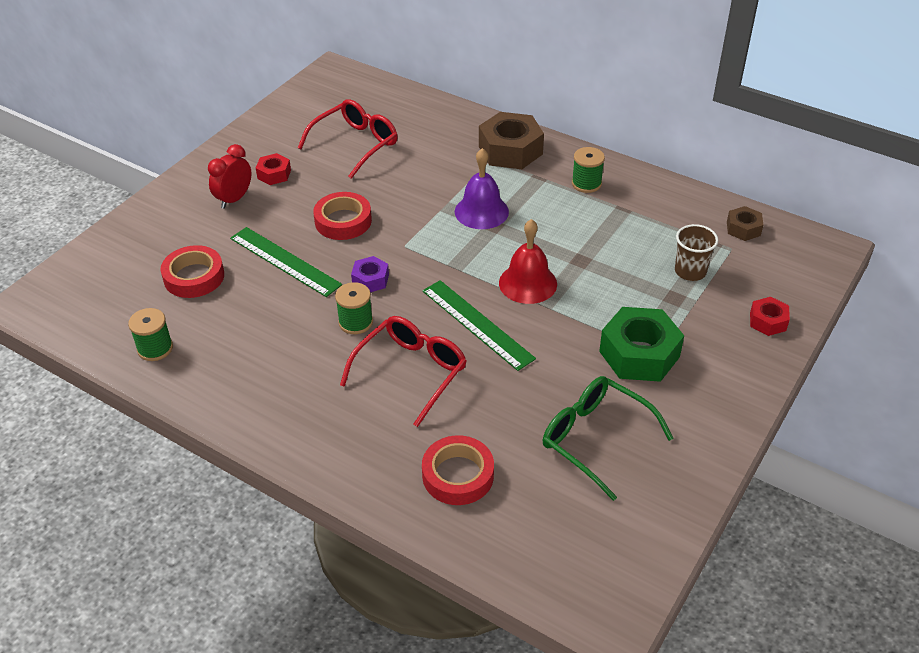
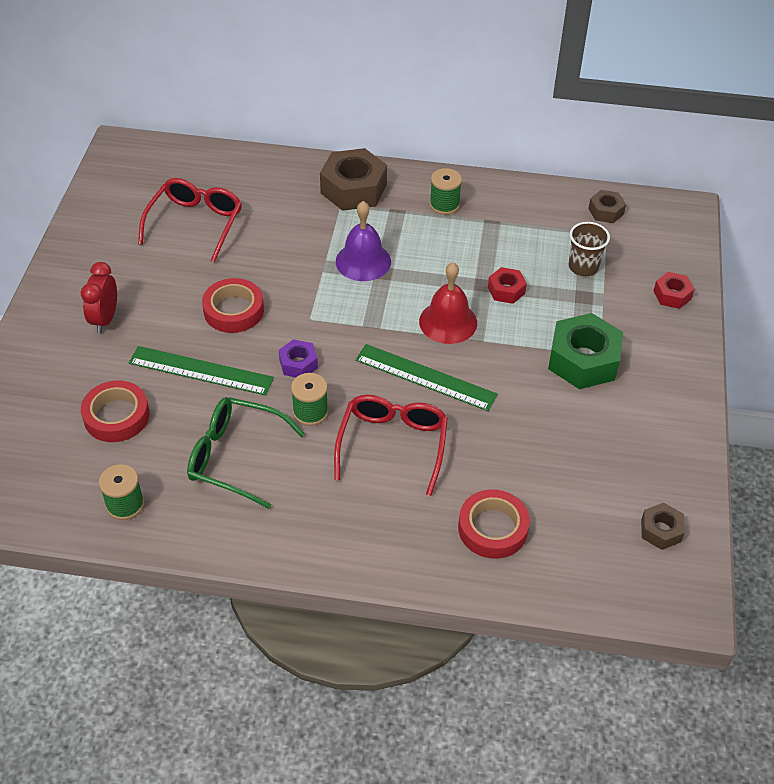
camera: 25 degrees left, 5 degrees up
red nut [256,153,291,185] -> red nut moved to [488,267,527,304]
green glasses [543,376,674,501] -> green glasses moved to [187,397,305,509]
none -> brown nut [641,503,685,550]

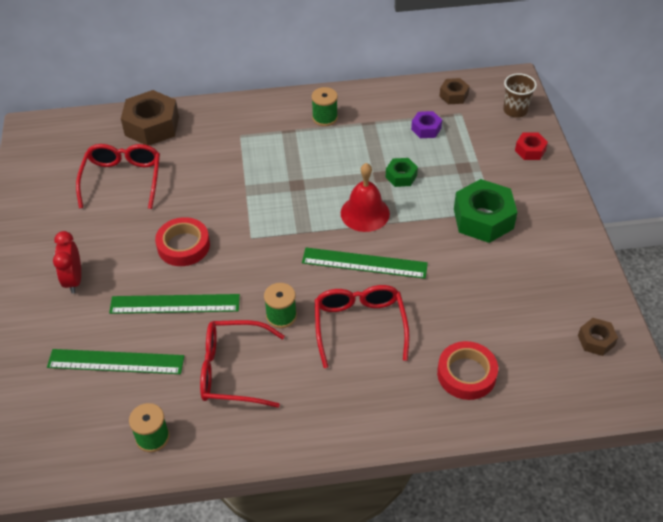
camera: 15 degrees left, 0 degrees up
red tape [81,380,150,442] -> green ruler [47,349,184,374]
green glasses [187,397,305,509] -> red glasses [200,320,285,408]
purple nut [279,339,318,377] -> purple nut moved to [411,111,442,138]
brown nut [320,148,387,211] -> brown nut moved to [121,90,179,146]
purple bell [336,201,391,281] -> none
red nut [488,267,527,304] -> green nut [386,158,418,187]
brown cup [569,222,610,276] -> brown cup moved to [503,73,537,118]

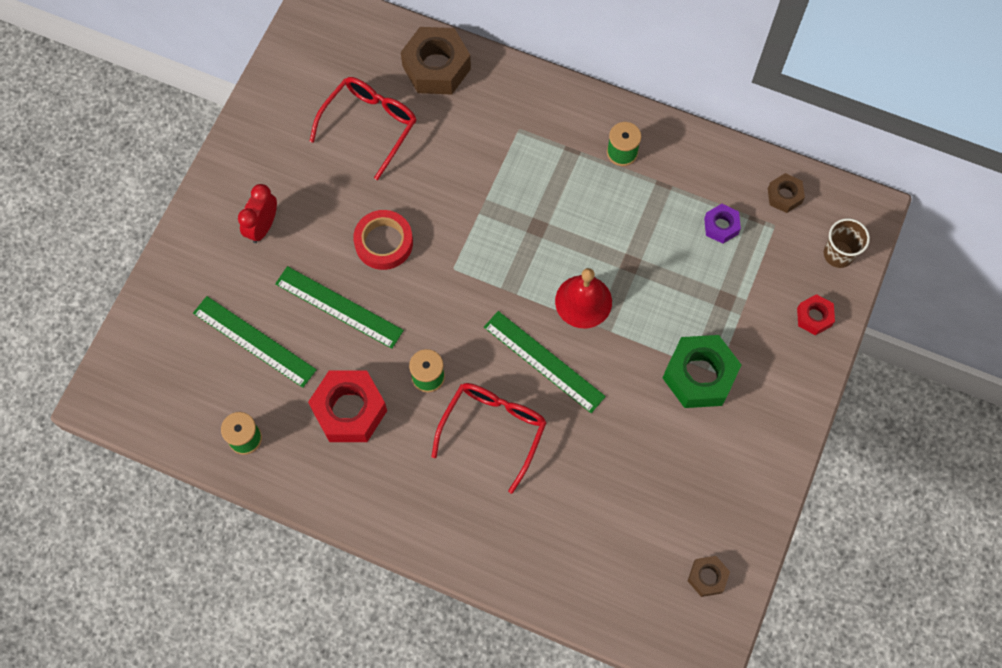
camera: 30 degrees right, 20 degrees up
red glasses [200,320,285,408] -> red nut [308,370,387,442]
green nut [386,158,418,187] -> none
red tape [437,341,498,400] -> none

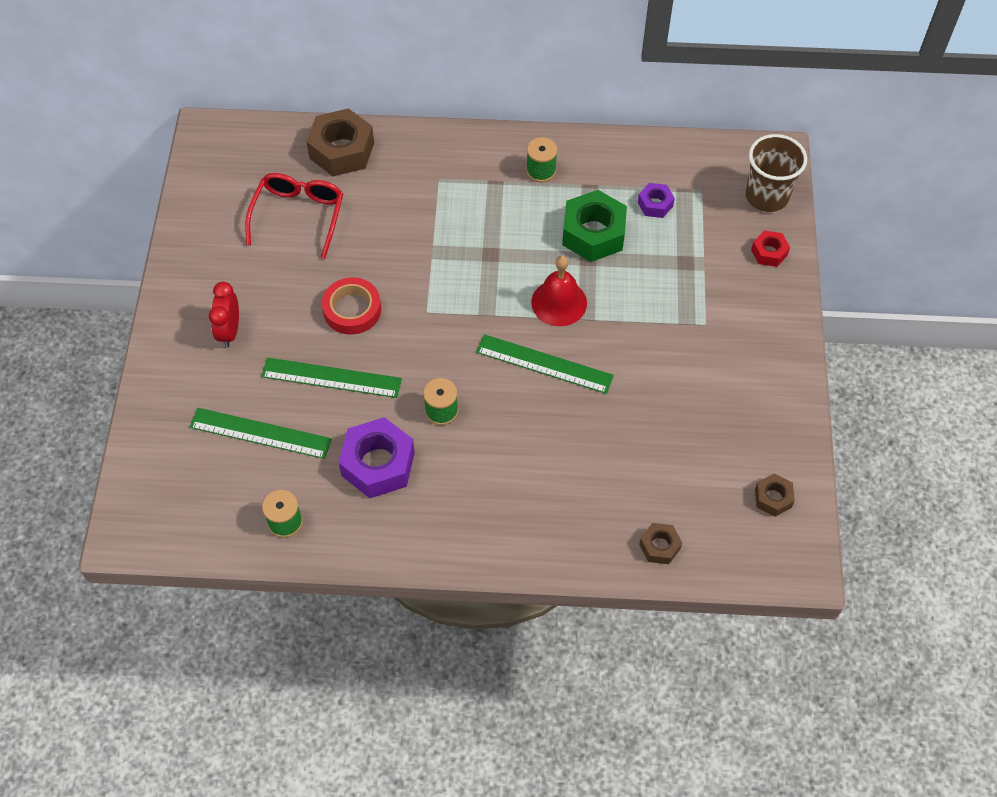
camera: 20 degrees left, 10 degrees down
red nut [308,370,387,442] -> purple nut [339,417,415,498]
red glasses [431,383,547,494] -> none
green nut [663,335,741,408] -> green nut moved to [562,190,627,262]
brown nut [768,173,805,213] -> brown nut moved to [639,523,682,564]
brown cup [824,218,870,268] -> brown cup [746,134,807,212], size x1.50

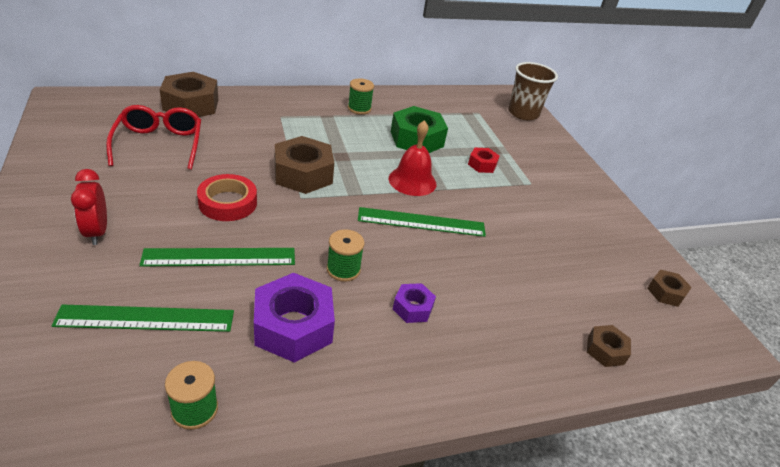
camera: 25 degrees left, 20 degrees down
purple nut [638,183,675,218] -> purple nut moved to [393,283,436,323]
red nut [751,230,790,267] -> red nut moved to [468,148,500,173]
none -> brown nut [275,136,334,194]

